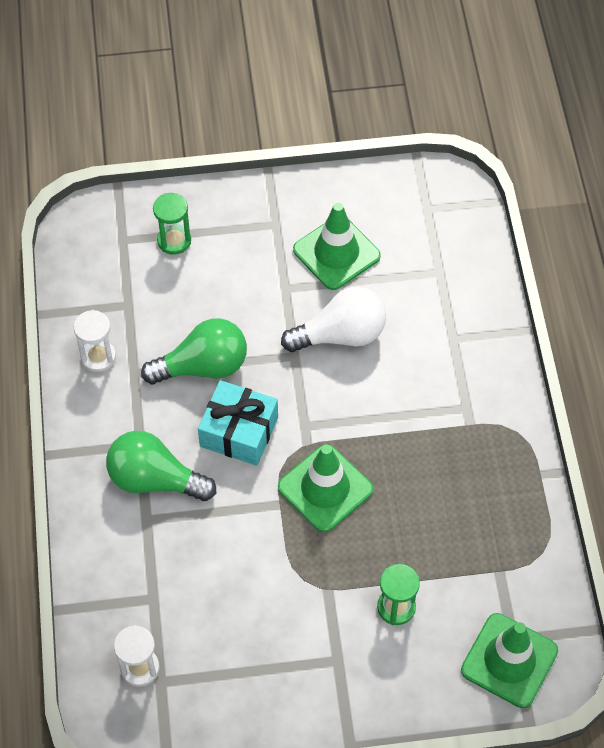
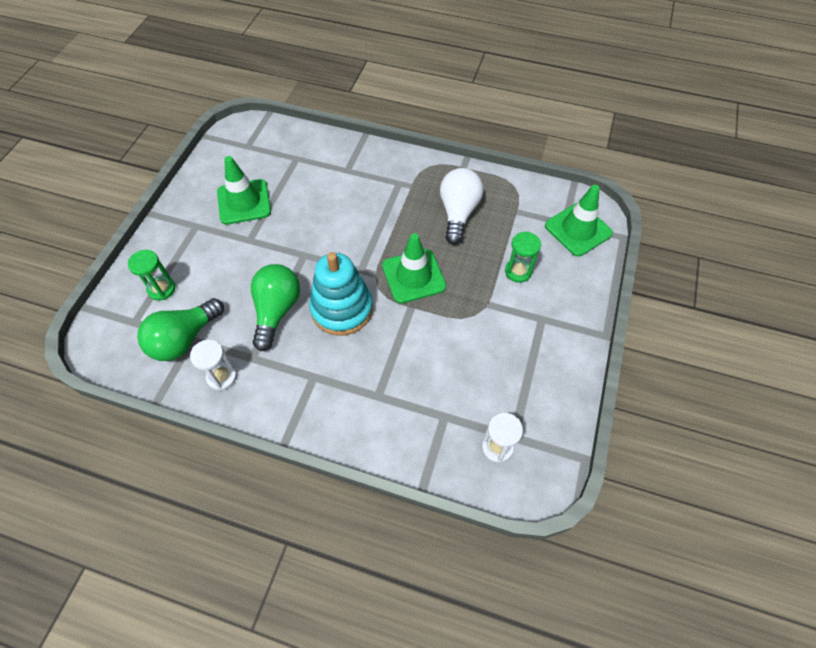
camera: 65 degrees left, 0 degrees up
green light bulb [106,431,216,501] -> green light bulb moved to [137,298,224,361]
turquoise gift [198,380,278,466] -> turquoise stacking toy [309,252,373,336]
white light bulb [281,287,386,352] -> white light bulb moved to [440,168,483,244]

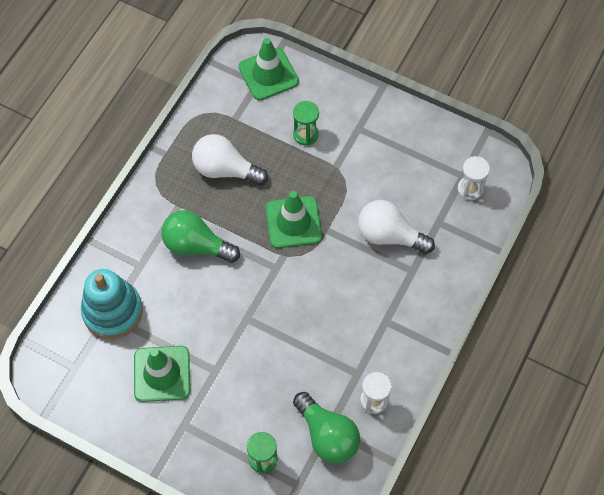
camera: 80 degrees left, 5 degrees up
green light bulb [251,264,300,351] -> green light bulb moved to [161,210,240,263]
turquoise stacking toy [309,252,373,336] -> turquoise stacking toy moved to [81,269,143,339]
none -> white light bulb [358,200,435,254]

